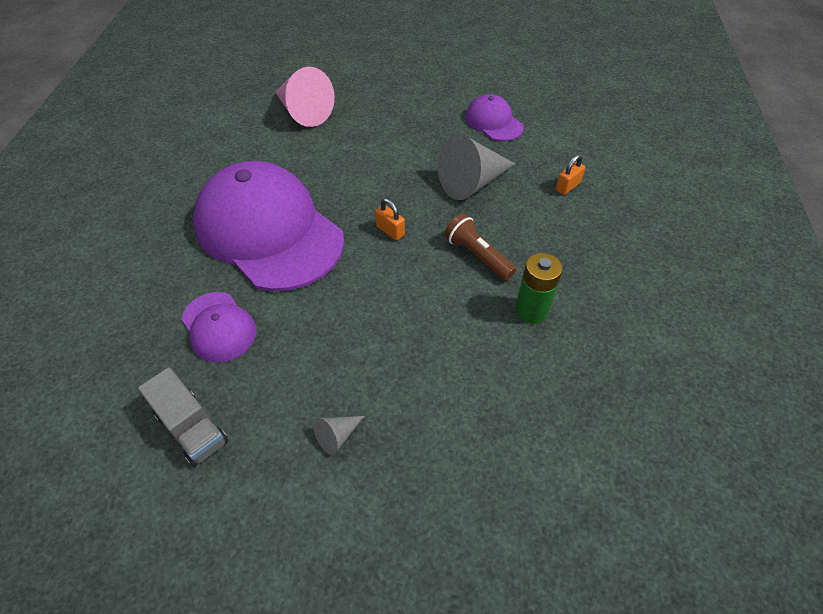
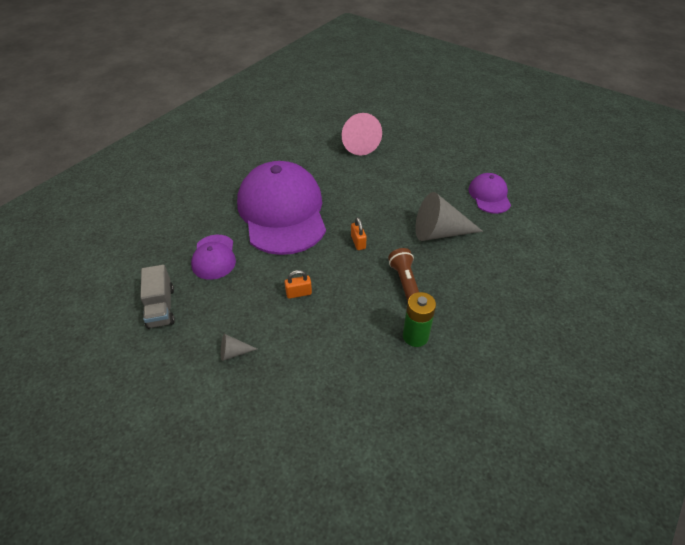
camera: 30 degrees right, 5 degrees down
orange padlock [556,154,585,195] -> orange padlock moved to [285,270,312,299]

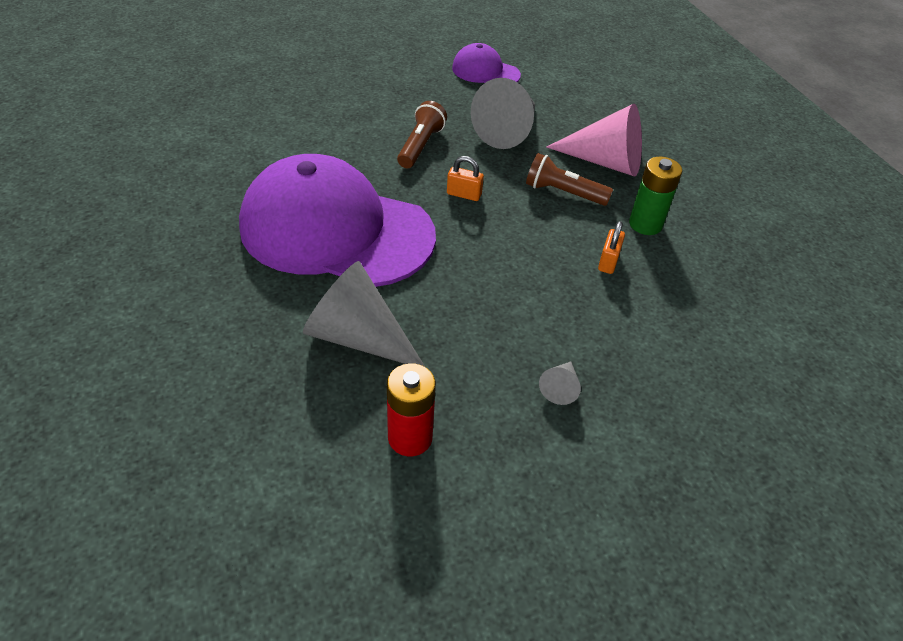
camera: 60 degrees left, 0 degrees up
grey truck [140,265,175,329] -> red battery [387,363,436,456]
purple cap [191,235,236,280] -> grey cone [303,261,425,367]
orange padlock [285,270,312,299] -> orange padlock moved to [598,221,625,274]
pink cone [342,113,382,156] -> pink cone moved to [546,104,642,177]
none -> brown flashlight [397,101,447,168]

